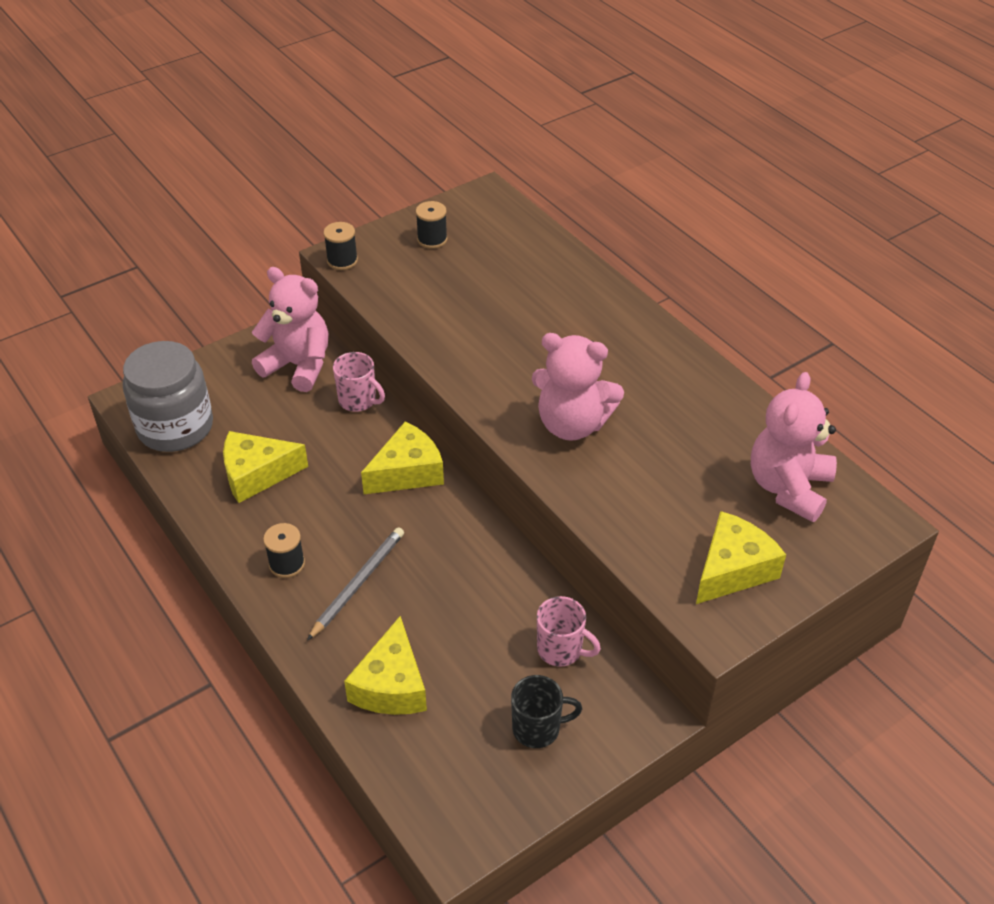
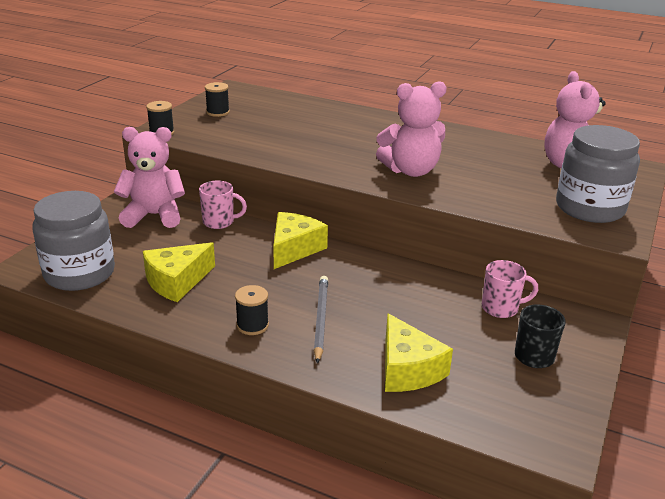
camera: 30 degrees left, 15 degrees down
yellow cheese [696,511,786,604] -> grey jar [556,125,640,223]

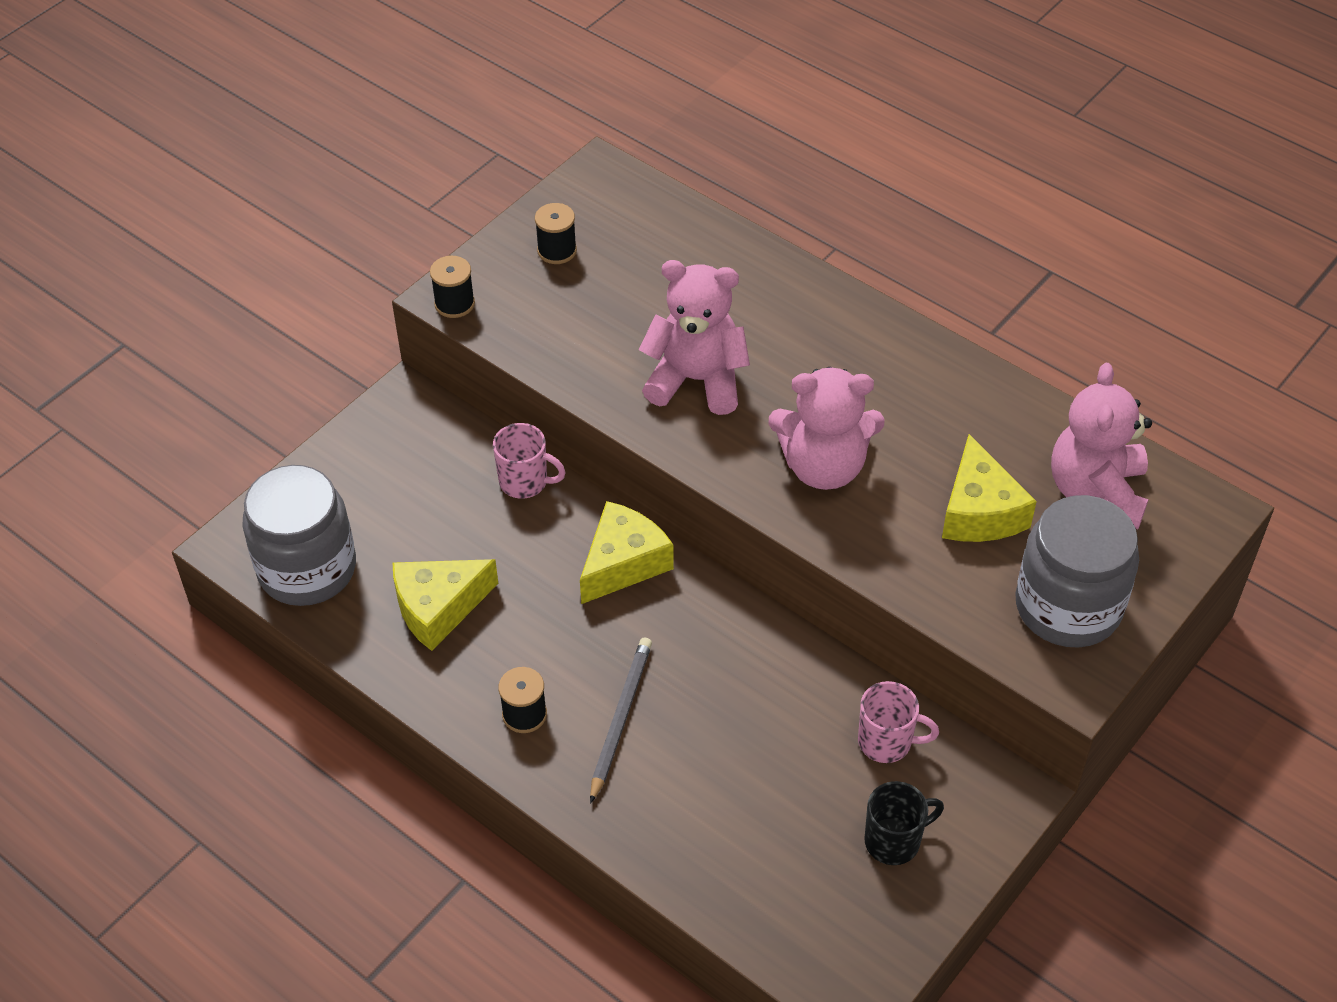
camera: 15 degrees right, 20 degrees up
pink teddy bear [114,127,185,228] -> pink teddy bear moved to [639,260,750,415]
yellow cheese [385,314,453,392] -> yellow cheese moved to [942,434,1037,542]

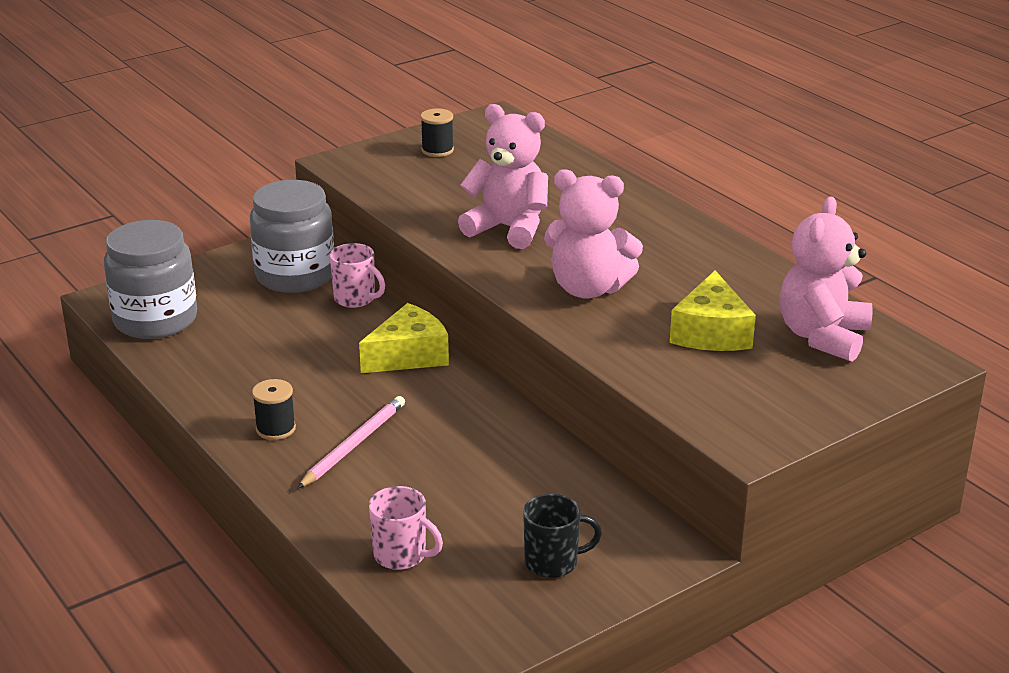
camera: 15 degrees right, 20 degrees down
yellow cheese [393,559,498,651] -> none
black spool [430,256,475,318] -> none
grey pencil [590,638,652,804] -> pink pencil [297,396,405,489]
pink mug [858,681,939,763] -> pink mug moved to [369,486,443,570]
grey jar [1015,495,1139,648] -> grey jar moved to [250,180,334,293]

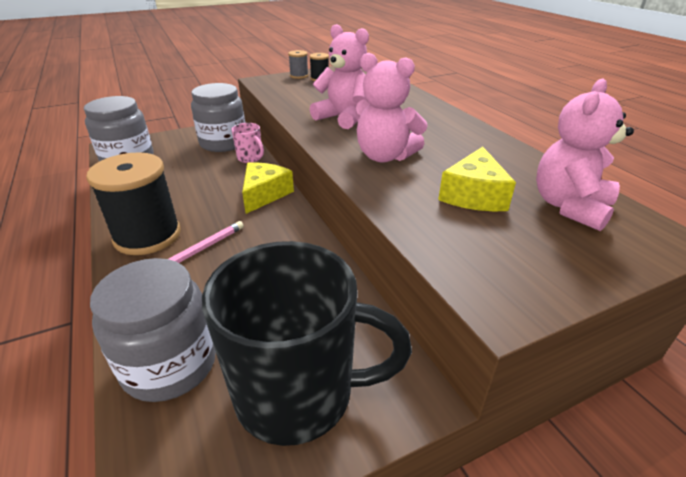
camera: 10 degrees right, 5 degrees up
black spool [252,379,296,440] -> black spool [86,152,181,255], size x2.27
yellow cheese [359,303,449,373] -> yellow cheese turned 45 degrees counterclockwise [242,162,294,214]
pink mug [369,486,443,570] -> grey jar [90,258,216,402]
black mug [523,494,602,578] -> black mug [202,241,412,446], size x2.34
none -> grey spool [288,50,309,79]

